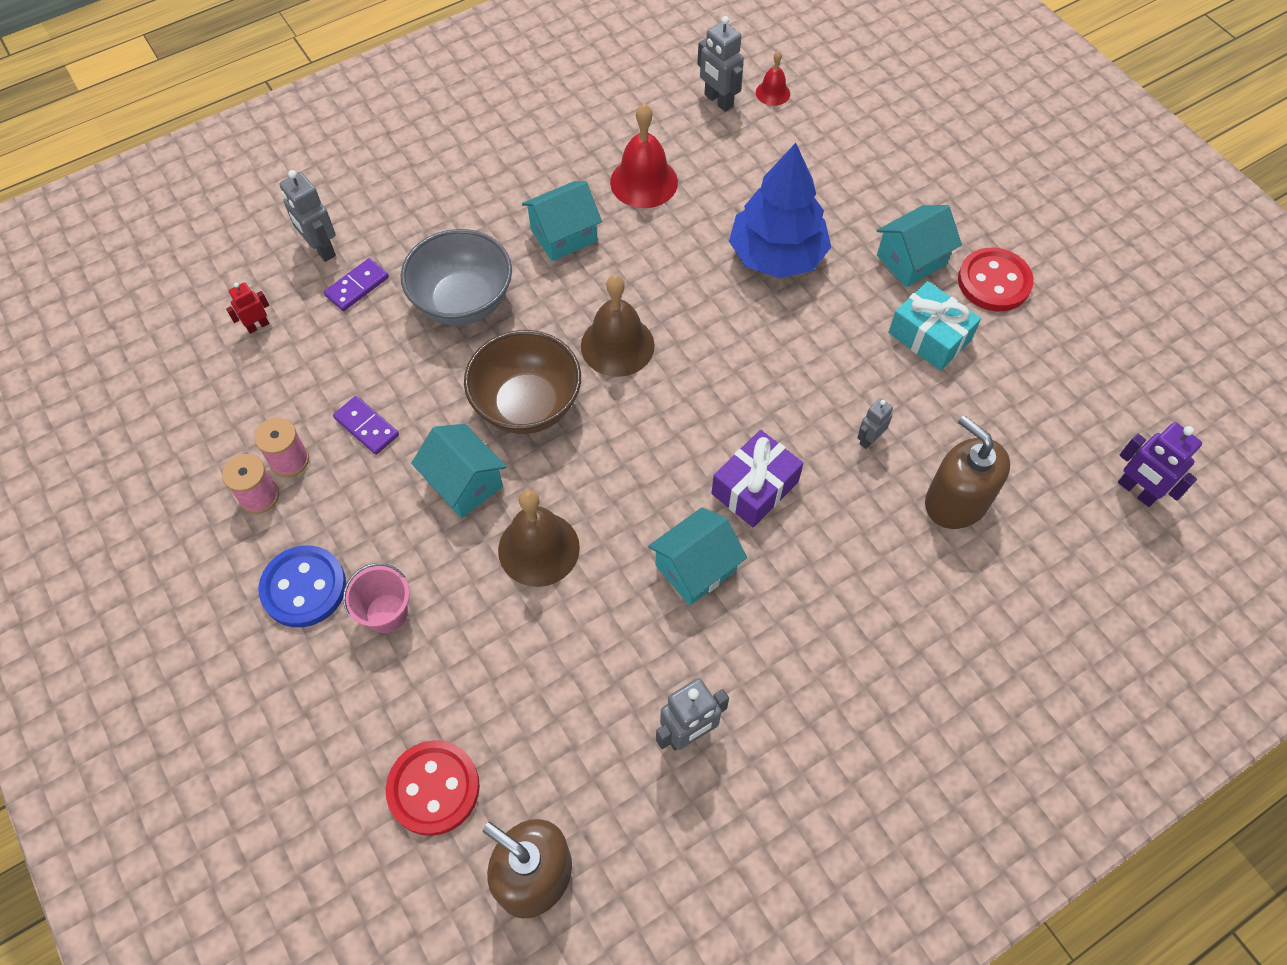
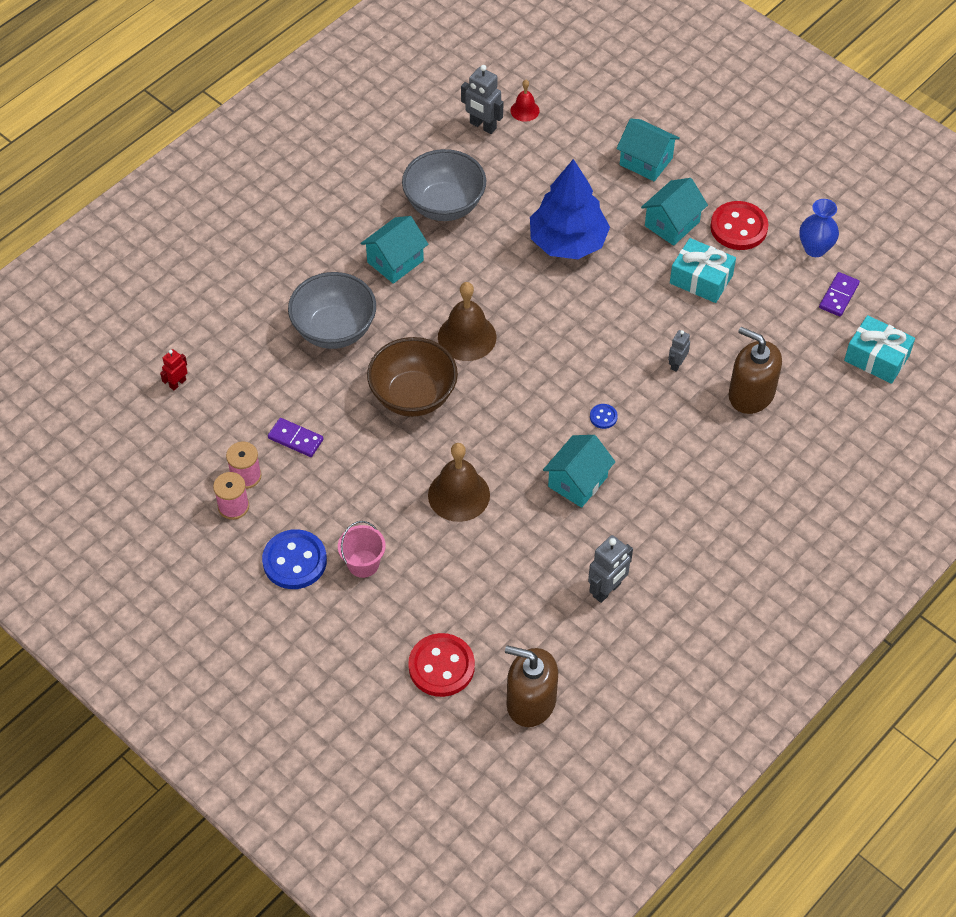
camera: 15 degrees left, 5 degrees down
grey robot [279,170,336,262] -> none
purple domino [324,258,389,311] -> purple domino moved to [819,272,860,317]
turquoise house [411,424,507,518] -> turquoise house moved to [616,118,680,181]
red bell [610,104,678,208] -> grey bowl [402,149,486,221]
purple gift [711,430,804,527] -> blue button [590,404,618,429]
purple robot [1118,422,1202,507] -> turquoise gift [844,315,915,384]
none -> blue vase [799,199,839,257]

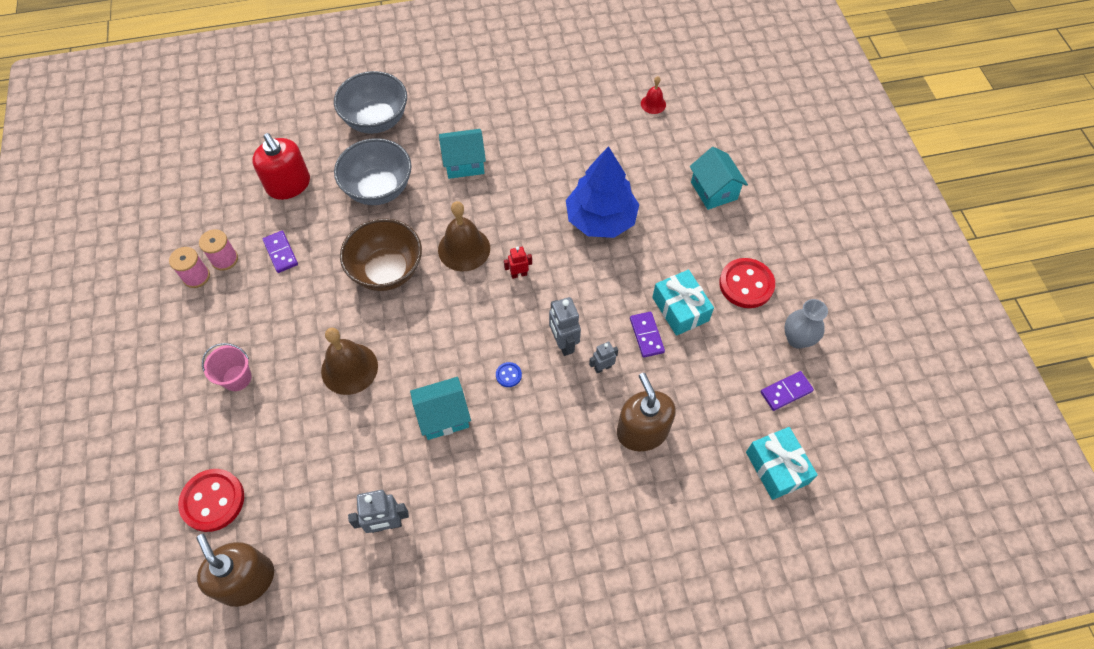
camera: 35 degrees right, 5 degrees up
red robot [160,349,188,390] -> red robot moved to [504,246,532,279]
blue button [262,529,327,589] -> none
grey bowl [402,149,486,221] -> grey bowl moved to [334,71,407,134]
grey robot [461,65,503,134] -> grey robot moved to [549,297,581,356]
turquoise house [641,178,708,246] -> none
blue vase [799,199,839,257] -> grey vase [784,299,828,349]
none -> red soap dispenser [252,133,310,200]
none -> purple domino [630,312,665,358]

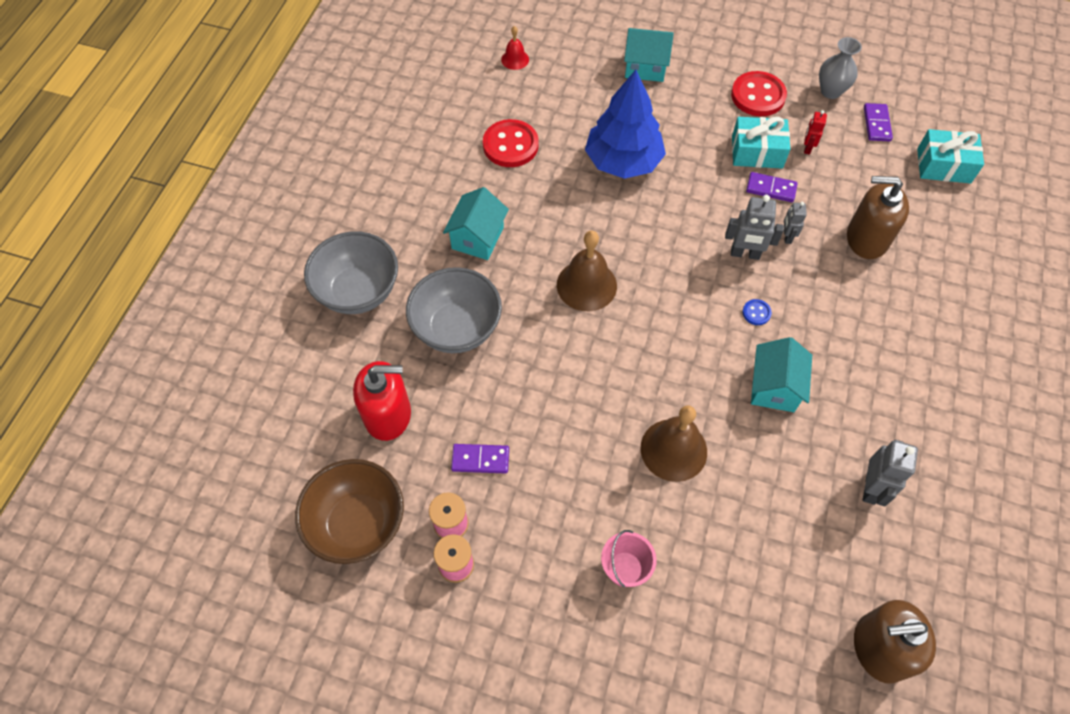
camera: 60 degrees left, 0 degrees up
red button [178,469,244,532] -> red button moved to [483,119,539,167]
brown bowl [340,218,422,291] -> brown bowl moved to [295,459,404,564]
red robot [504,246,532,279] -> red robot moved to [804,110,827,155]

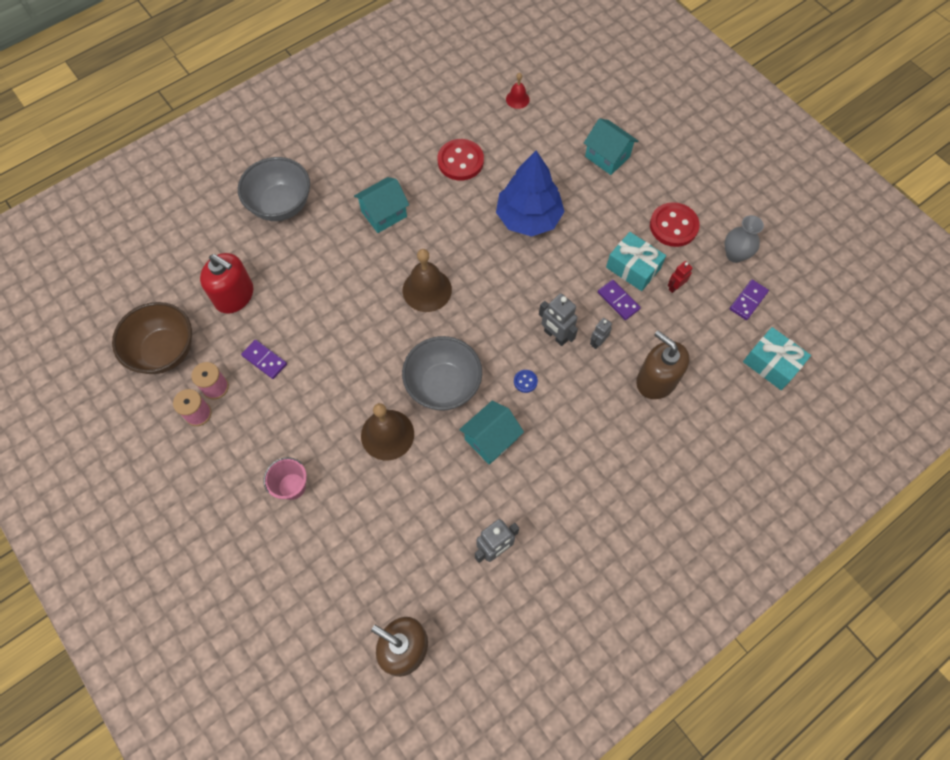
camera: 35 degrees right, 5 degrees up
grey bowl [406,267,502,353] -> grey bowl moved to [402,336,482,411]

